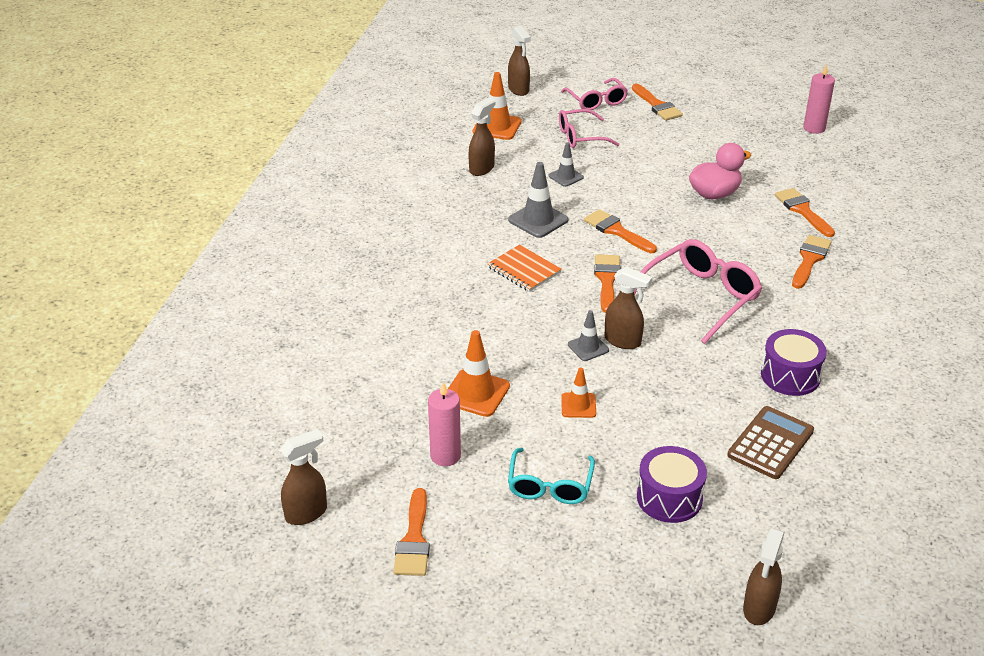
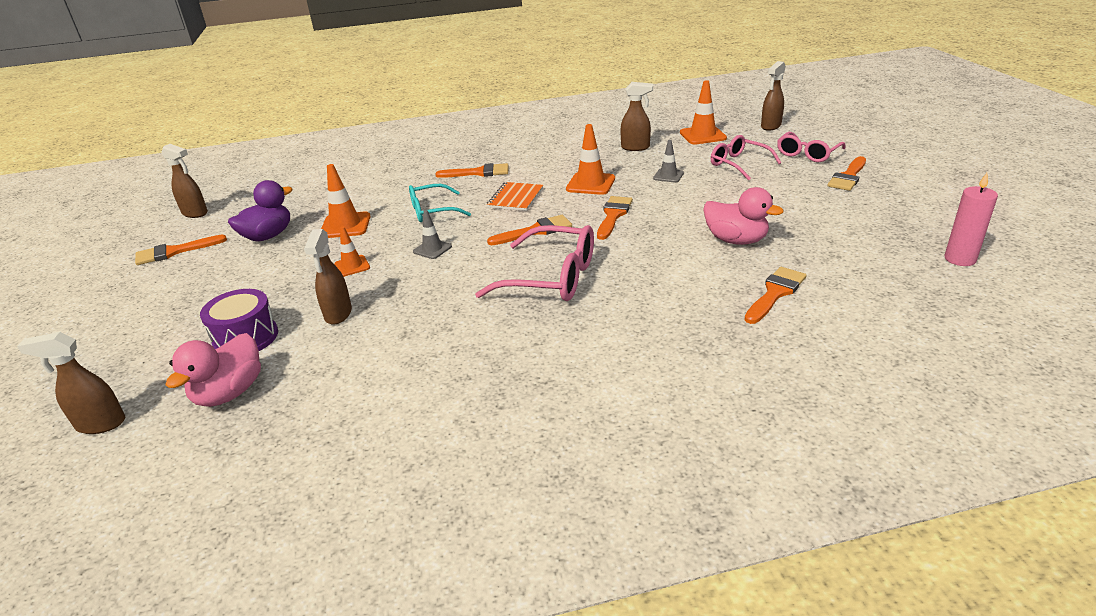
camera: 65 degrees right, 5 degrees down
pink candle [428,382,461,466] -> purple duck [228,180,293,242]
grey traffic cone [508,162,569,238] -> orange traffic cone [566,124,615,195]
turquoise glasses [508,448,595,504] -> turquoise glasses moved to [409,184,471,222]
brown spray bottle [605,267,652,349] -> brown spray bottle moved to [304,229,352,325]
brown calculator [727,406,814,479] -> none
purple drum [761,329,827,396] -> none
orange brush [792,235,831,289] -> orange brush moved to [435,163,509,178]
none -> pink duck [165,333,261,407]

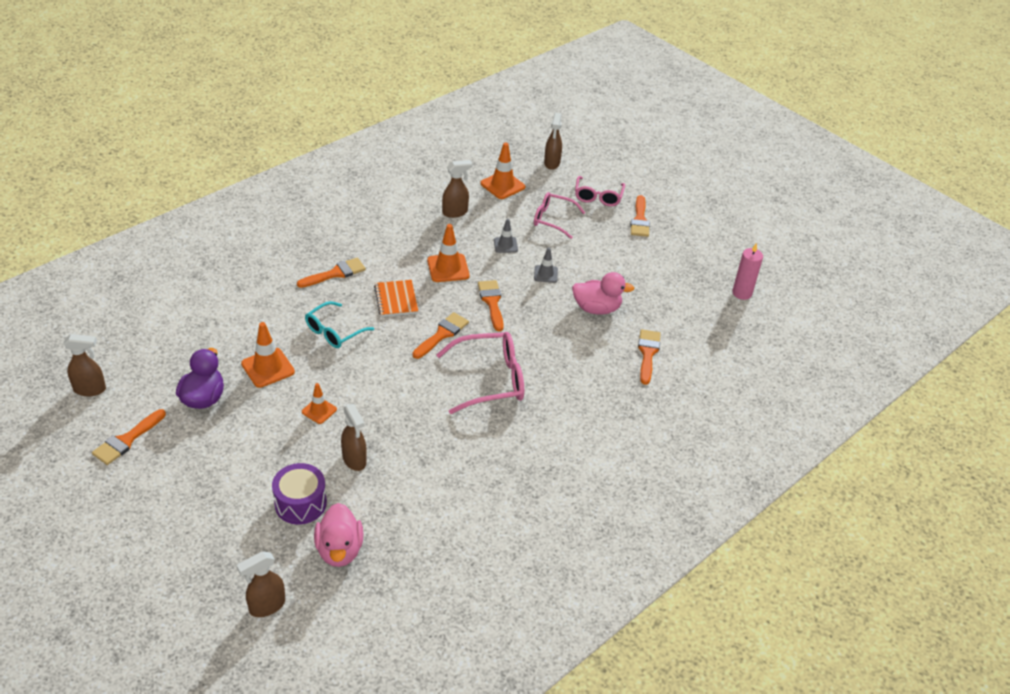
camera: 35 degrees left, 10 degrees up
grey traffic cone [413,210,452,259] -> grey traffic cone moved to [534,248,558,283]

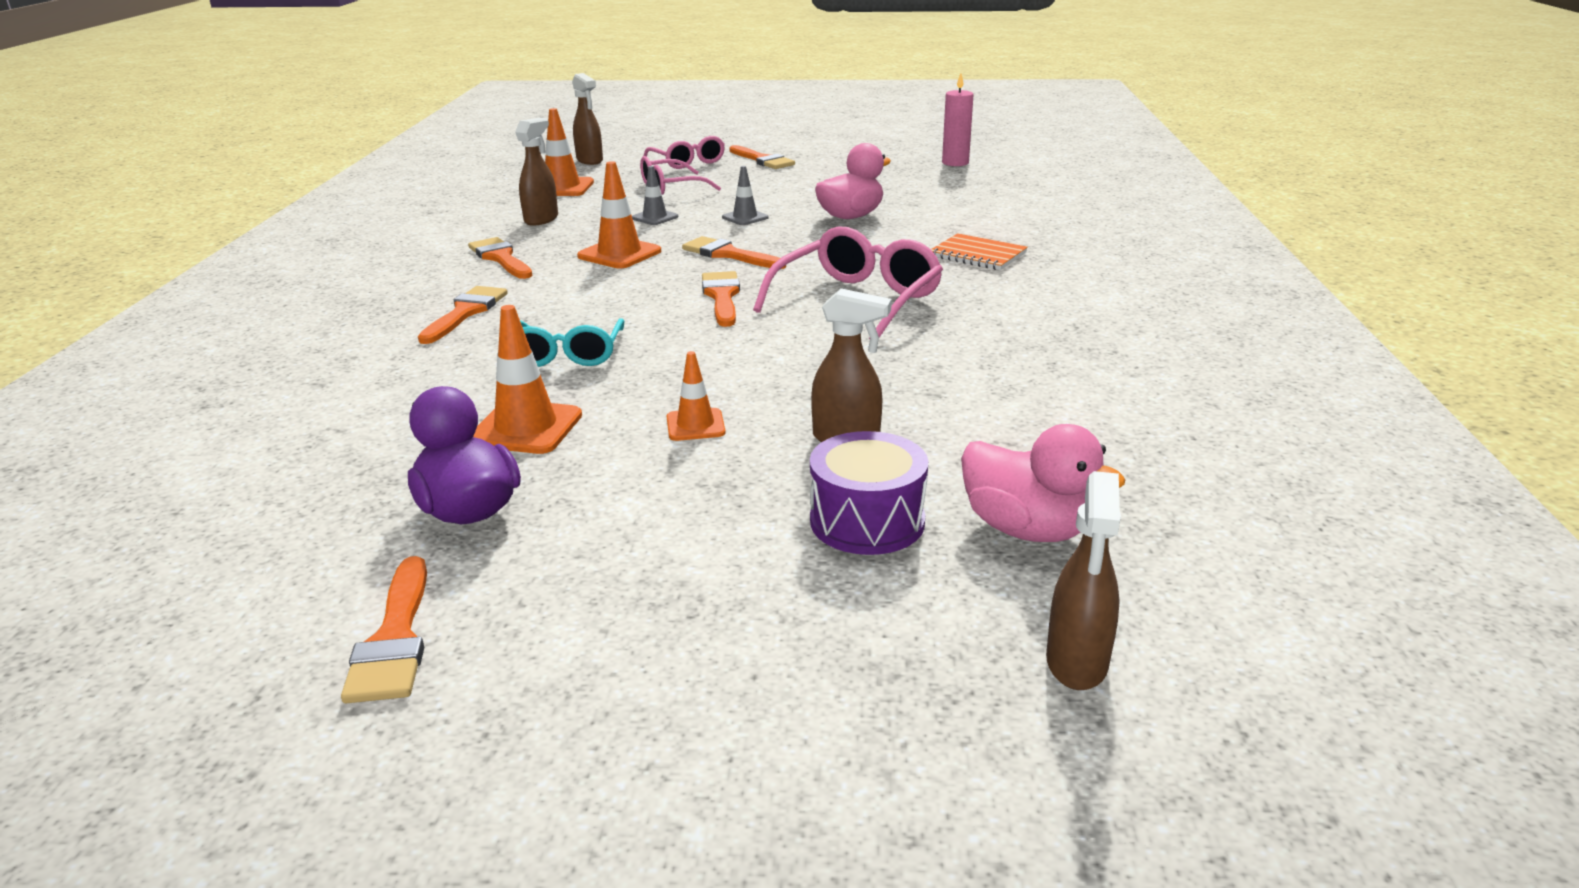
camera: 40 degrees left, 15 degrees down
brown spray bottle [63,334,106,396] -> none
orange notebook [374,280,418,317] -> orange notebook moved to [931,233,1028,270]
orange brush [638,329,661,385] -> orange brush moved to [468,237,533,279]

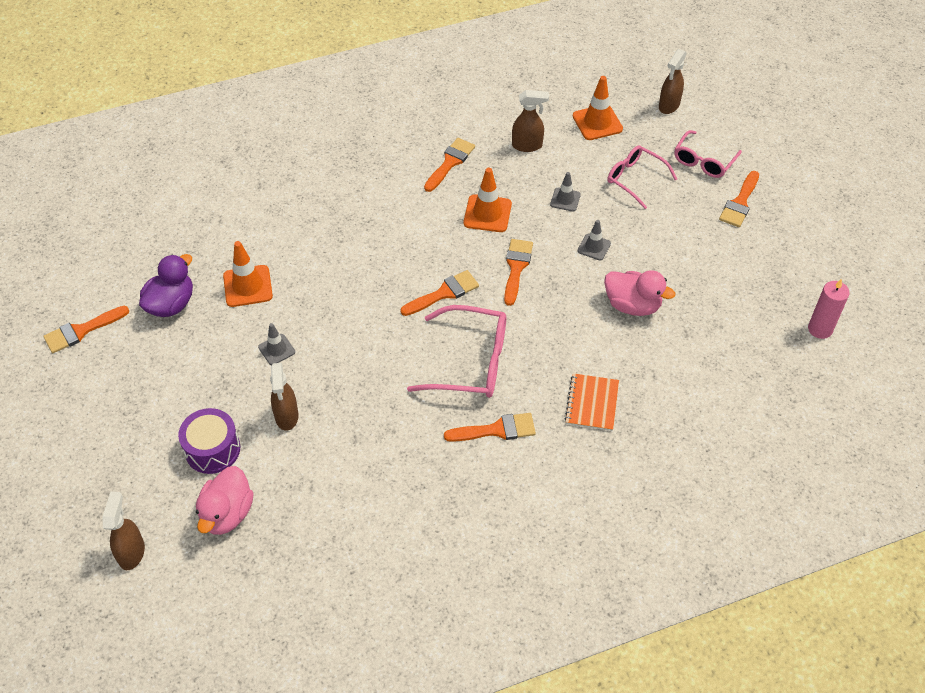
camera: 65 degrees right, 25 degrees up
orange brush [418,286,508,344] -> orange brush moved to [444,413,536,442]
turquoise glasses [520,318,624,367] -> none
orange traffic cone [667,351,725,441] -> grey traffic cone [258,323,295,365]
brown spray bottle [1046,471,1121,690] -> brown spray bottle turned 105 degrees clockwise [103,491,145,570]

